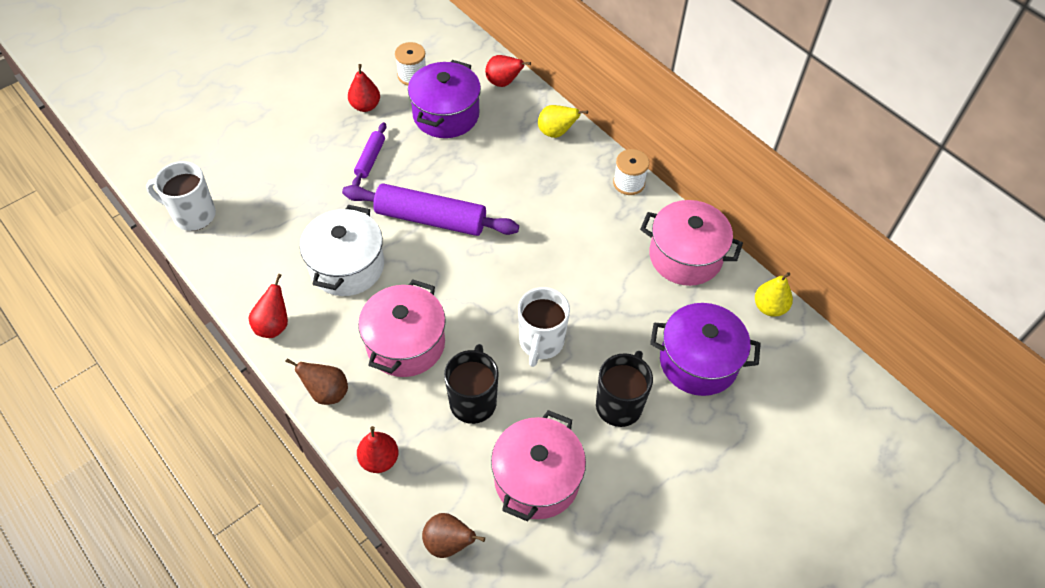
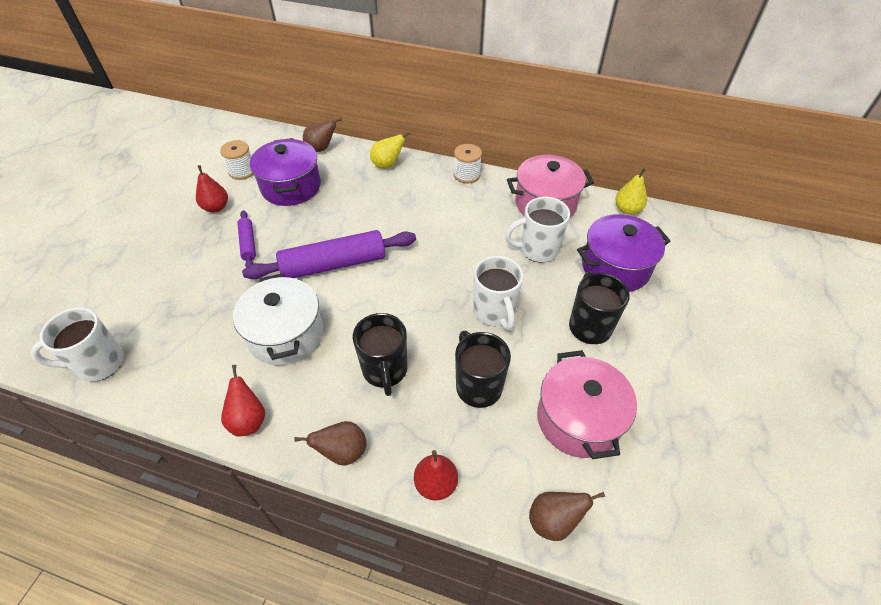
camera: 30 degrees left, 5 degrees down
pink pot [358,280,446,377] -> black mug [353,313,407,396]
red pear [485,55,531,87] -> brown pear [303,118,342,152]
none -> white mug [505,197,570,263]

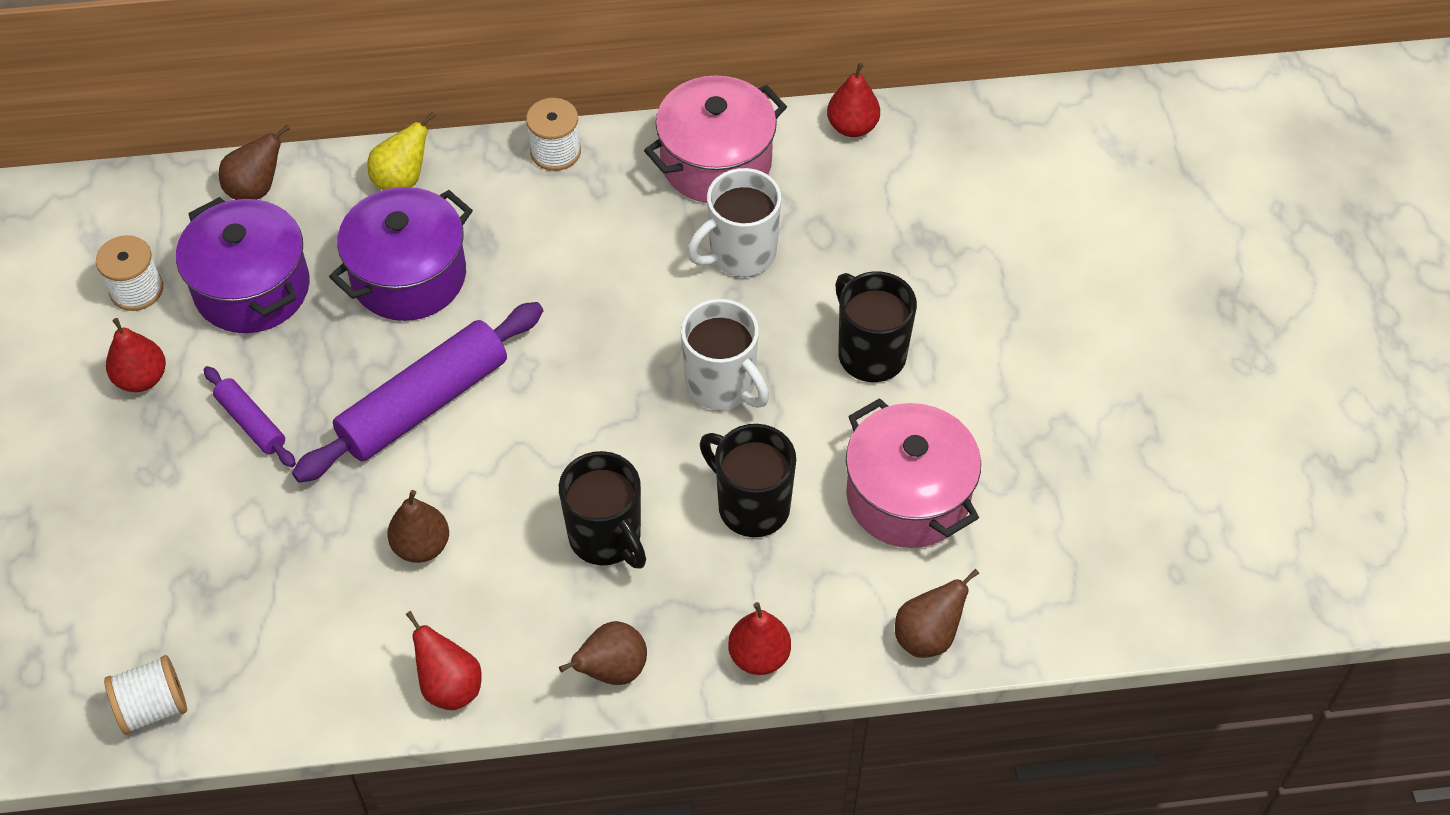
camera: 25 degrees left, 5 degrees up
white mug [31,307,124,382] -> white spool [104,655,187,735]
white pot [233,273,323,365] -> brown pear [387,490,449,563]
purple pot [577,214,671,292] -> purple pot moved to [329,187,473,321]
yellow pear [615,168,647,215] -> red pear [827,63,880,137]

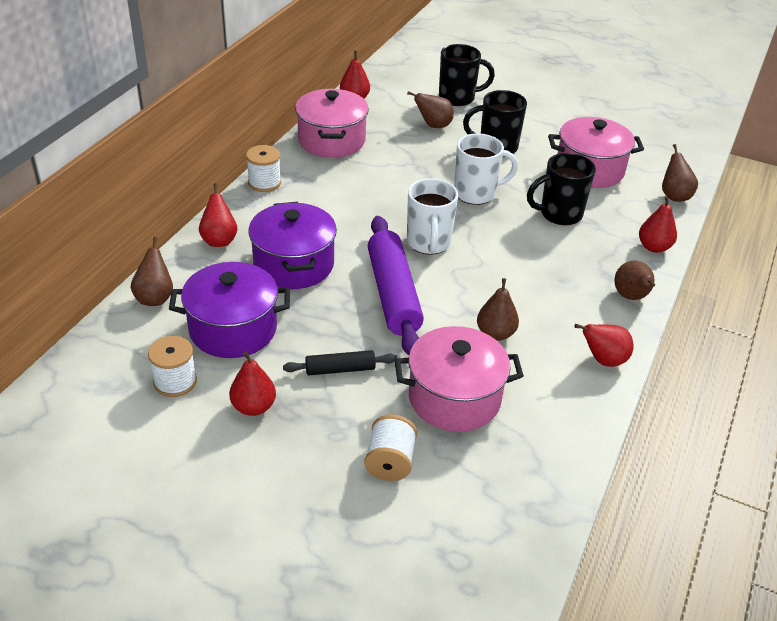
camera: 60 degrees left, 15 degrees down
white spool [104,655,187,735] -> white spool moved to [364,414,417,481]
purple rolling pin [204,366,296,467] -> black rolling pin [283,350,397,375]
yellow pear [367,112,435,190] -> red pear [199,183,238,247]
black mug [559,451,646,569] -> black mug moved to [439,44,495,106]
white mug [687,168,781,277] -> white mug moved to [407,178,458,255]
none -> pink pot [394,326,524,432]
none -> brown pear [407,91,454,128]

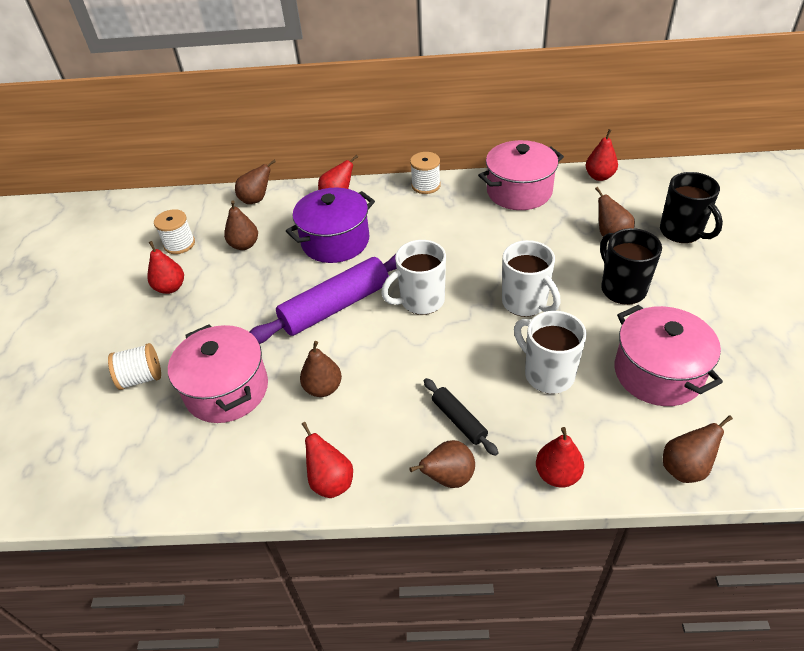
camera: 70 degrees right, 5 degrees up
purple pot [169,262,290,358] -> brown pear [224,200,258,250]
black rolling pin [283,350,397,375] -> black rolling pin moved to [424,378,499,456]
black mug [527,153,596,225] -> white mug [514,311,587,394]

